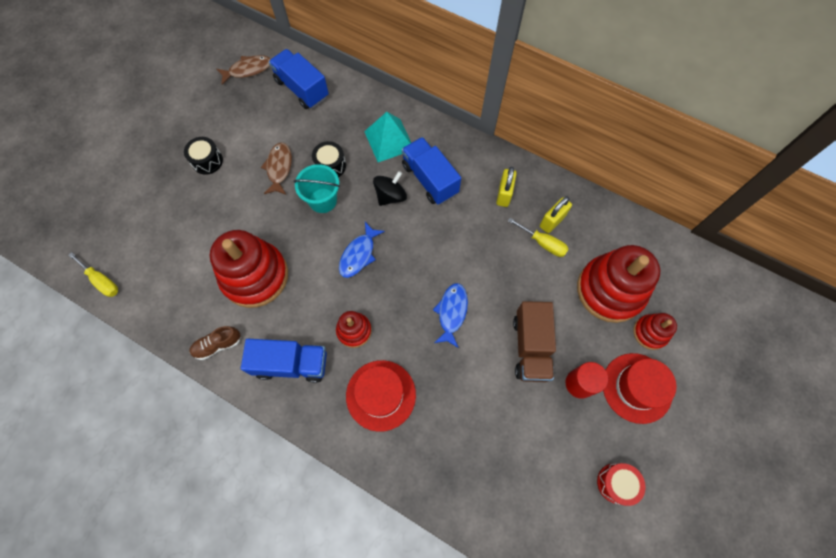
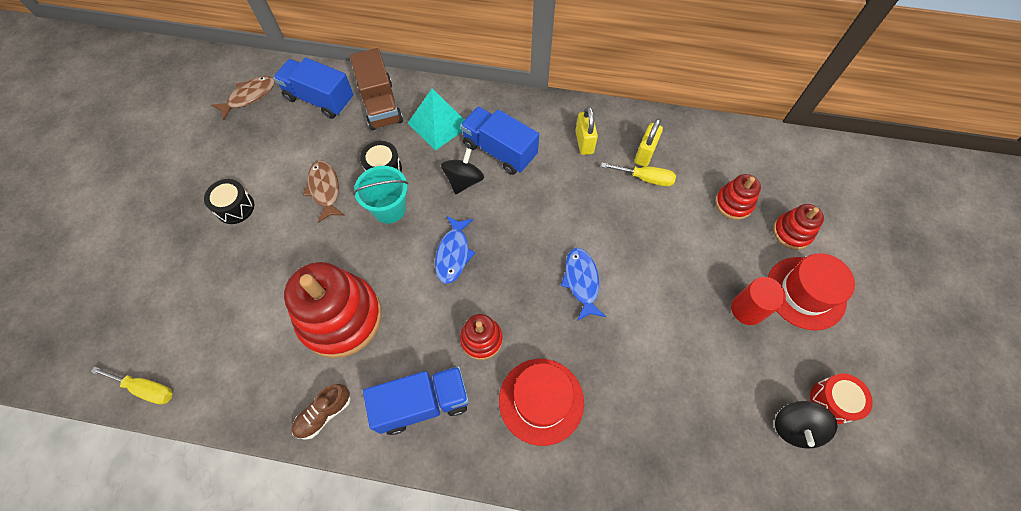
camera: 20 degrees left, 5 degrees down
brown truck [513,301,556,382] -> brown truck moved to [350,48,403,130]
red stacking toy [577,245,660,323] -> red stacking toy [715,174,761,220], size x0.50
none -> black spinning top [775,401,838,448]

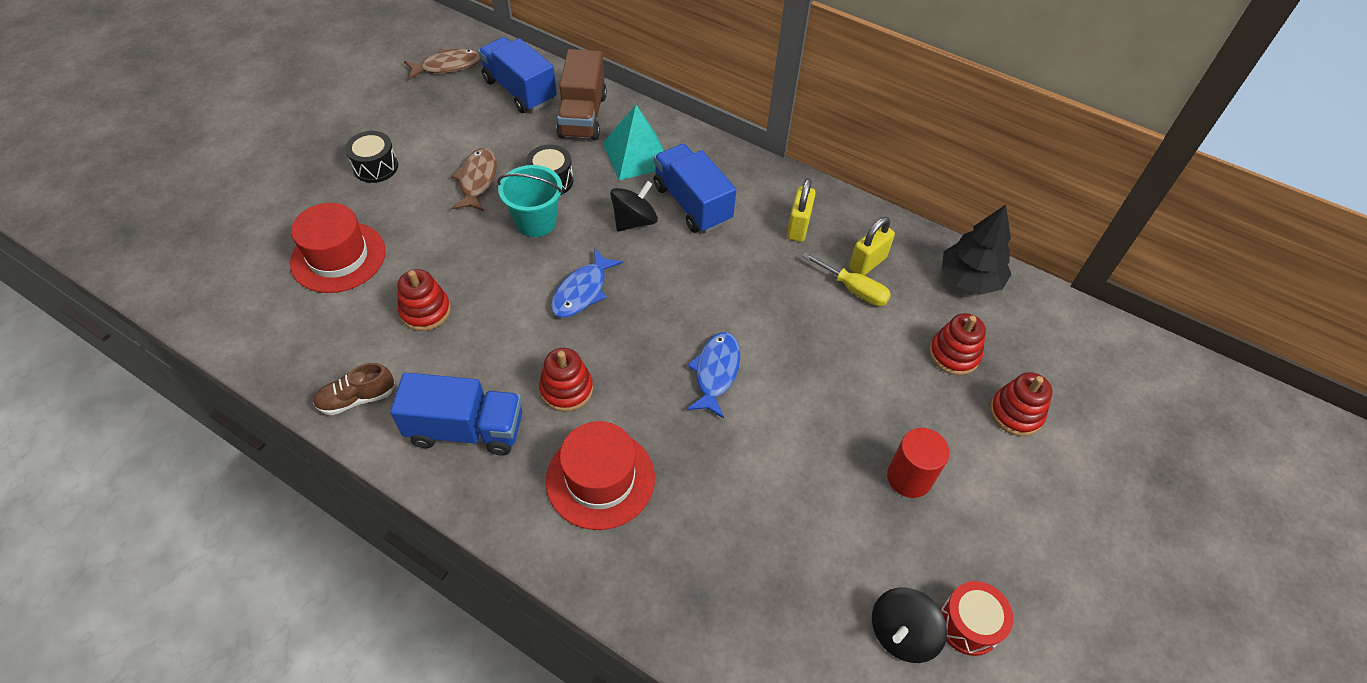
camera: 20 degrees right, 10 degrees down
yellow screwdriver [91,366,173,405] -> none
red stacking toy [284,262,382,358] -> red stacking toy [398,269,451,331], size x0.50
red hat [768,253,855,331] -> red hat moved to [290,203,386,293]
none -> black tree [942,205,1012,295]

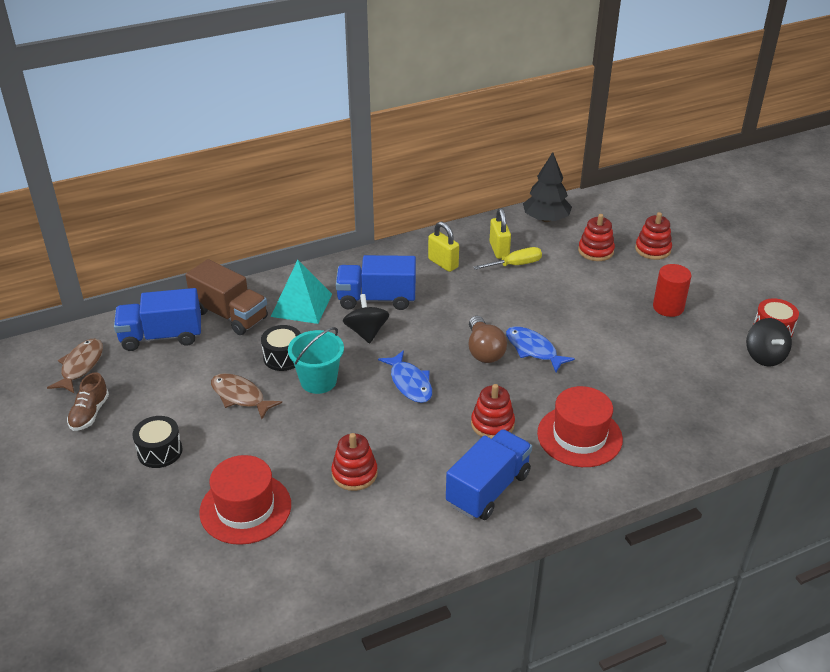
camera: 55 degrees left, 15 degrees down
brown shoe [313,363,394,415] -> brown shoe moved to [67,372,109,431]
none -> brown light bulb [469,316,507,363]

